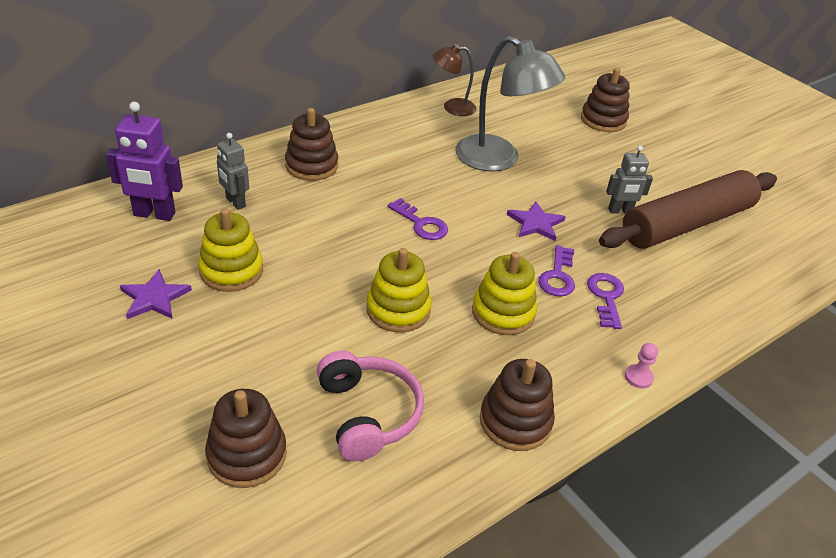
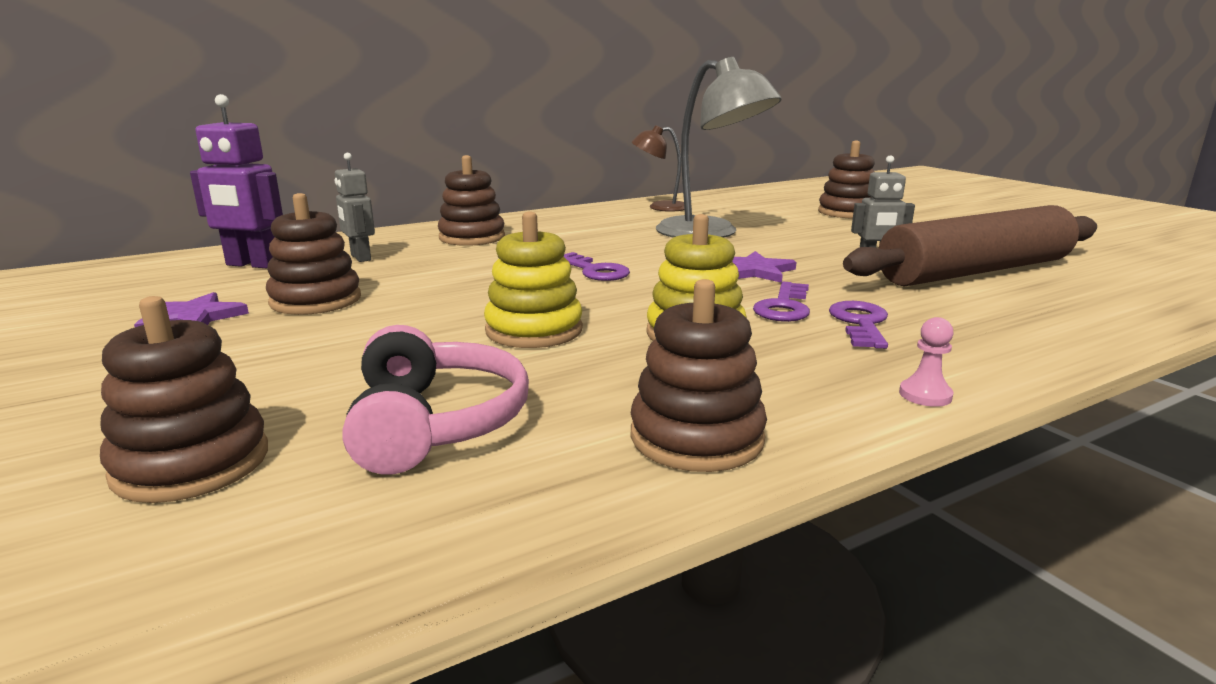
camera: 10 degrees right, 20 degrees down
yellow stacking toy [198,208,263,292] -> brown stacking toy [266,193,361,315]

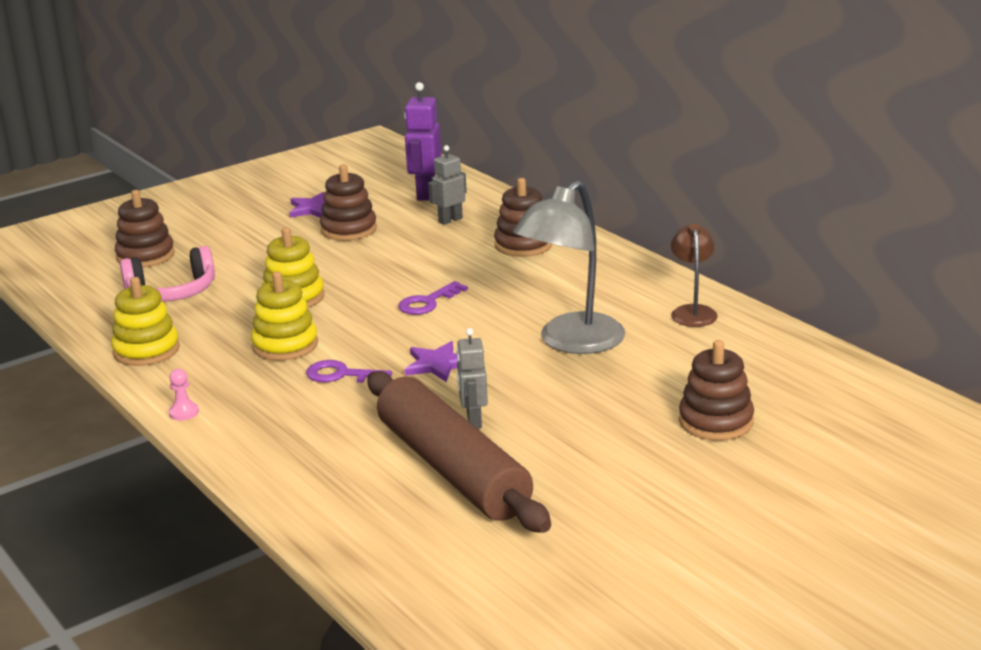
camera: 85 degrees right, 5 degrees up
brown stacking toy [631,279,767,472] -> yellow stacking toy [111,277,180,366]
purple key [829,301,888,349] -> none

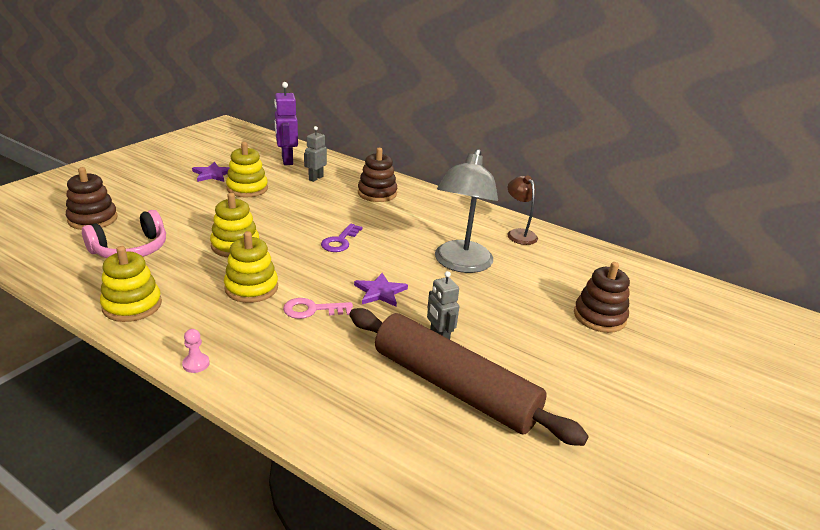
camera: 25 degrees left, 5 degrees up
purple key [306,360,392,383] -> pink key [283,298,353,319]
brown stacking toy [320,164,377,241] -> yellow stacking toy [226,142,268,198]

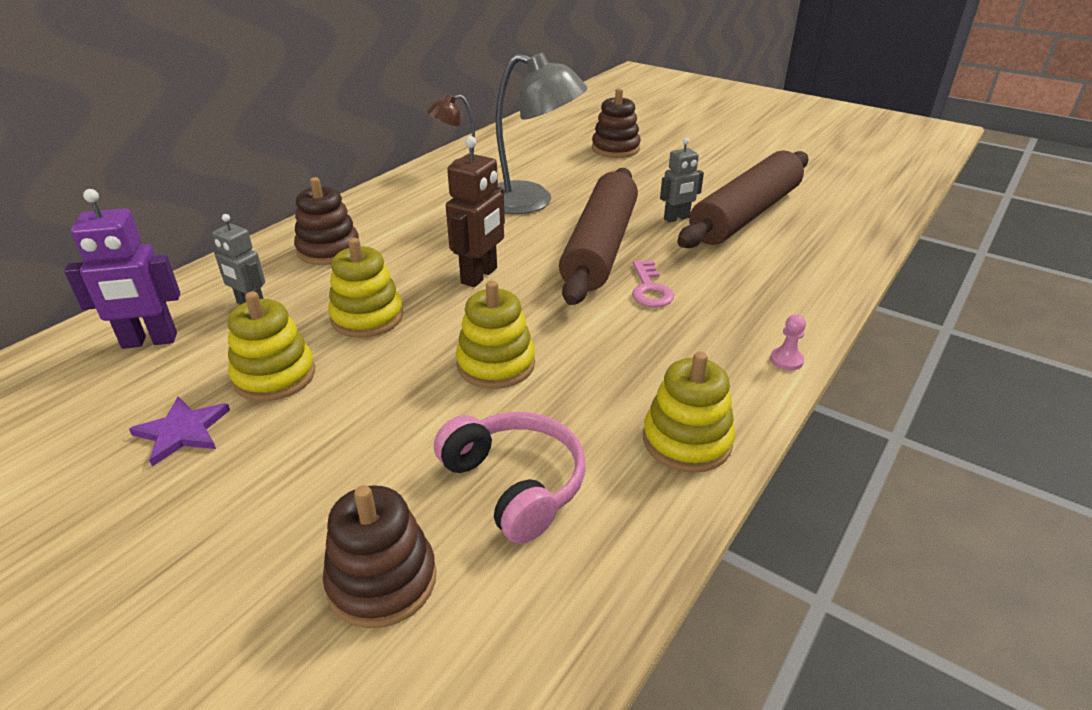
camera: 85 degrees left, 5 degrees up
yellow stacking toy [224,231,278,303] -> yellow stacking toy moved to [328,238,403,338]
purple key [321,224,363,252] -> brown robot [446,136,505,287]
purple star [354,273,408,307] -> brown rolling pin [559,168,638,305]

